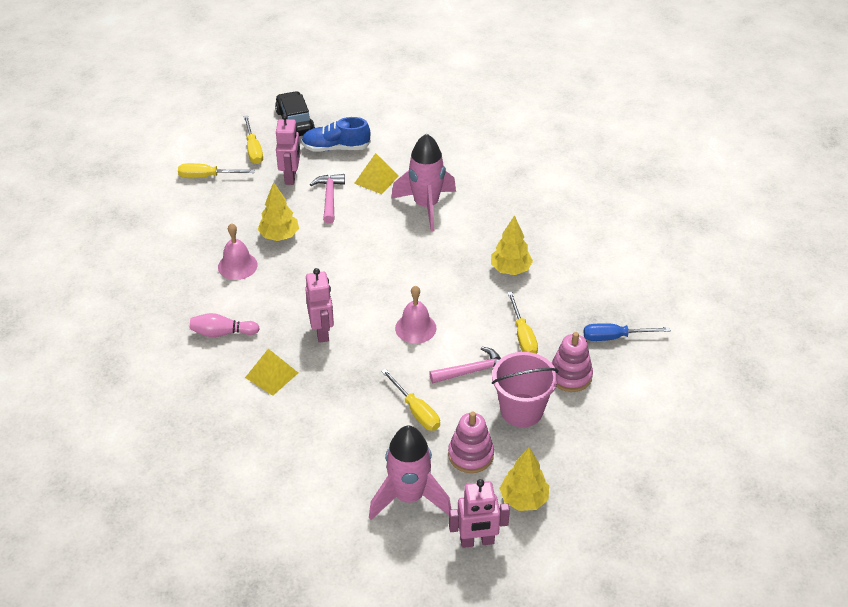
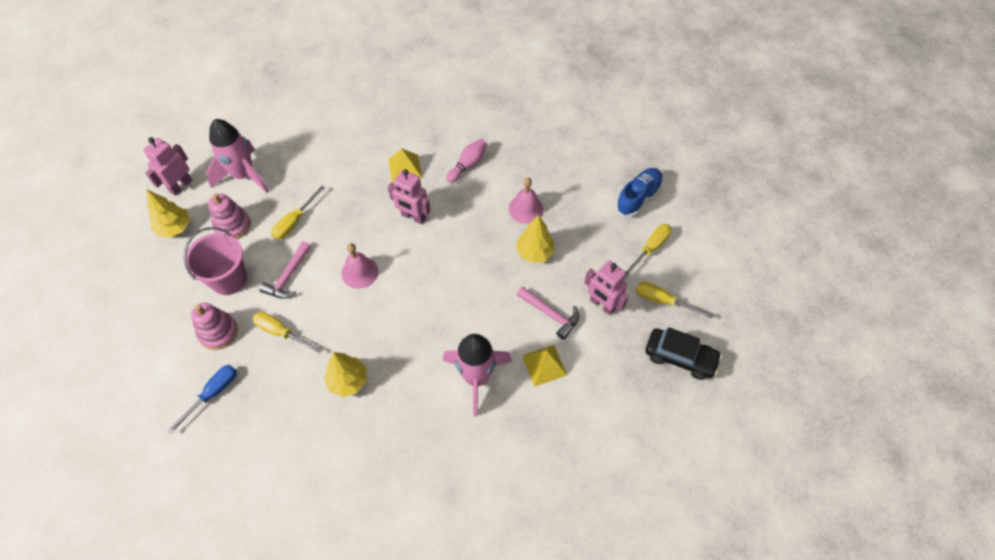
camera: 130 degrees right, 15 degrees up
blue shoe [301,117,371,152] -> blue shoe moved to [616,168,663,217]
yellow screwdriver [381,369,440,431] -> yellow screwdriver turned 60 degrees counterclockwise [271,186,325,240]

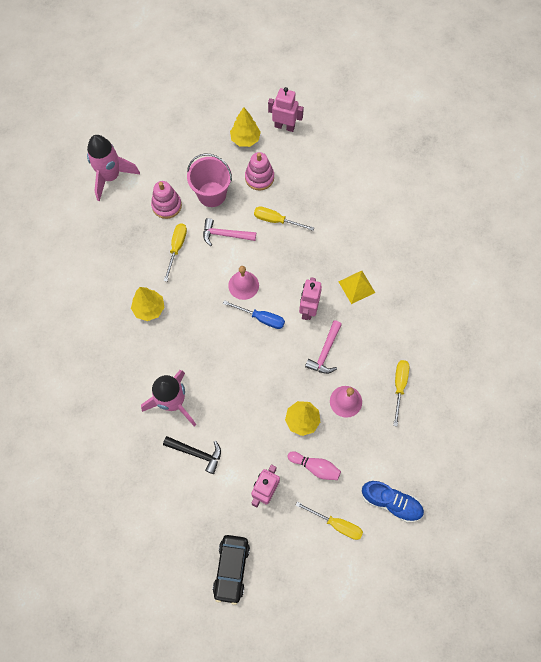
camera: 75 degrees right, 10 degrees up
blue screwdriver [167,365,237,434] -> blue screwdriver moved to [223,300,285,329]
pink rocket [206,119,269,193] -> pink rocket moved to [87,135,140,201]
pink bowling pin [446,139,487,183] -> pink bowling pin moved to [288,451,341,480]
pink hammer [517,287,579,340] -> pink hammer moved to [305,320,342,374]
yellow pyramid [522,345,567,387] -> black hammer [163,436,221,474]
yellow screwdriver [636,281,713,319] -> yellow screwdriver moved to [393,360,409,426]

